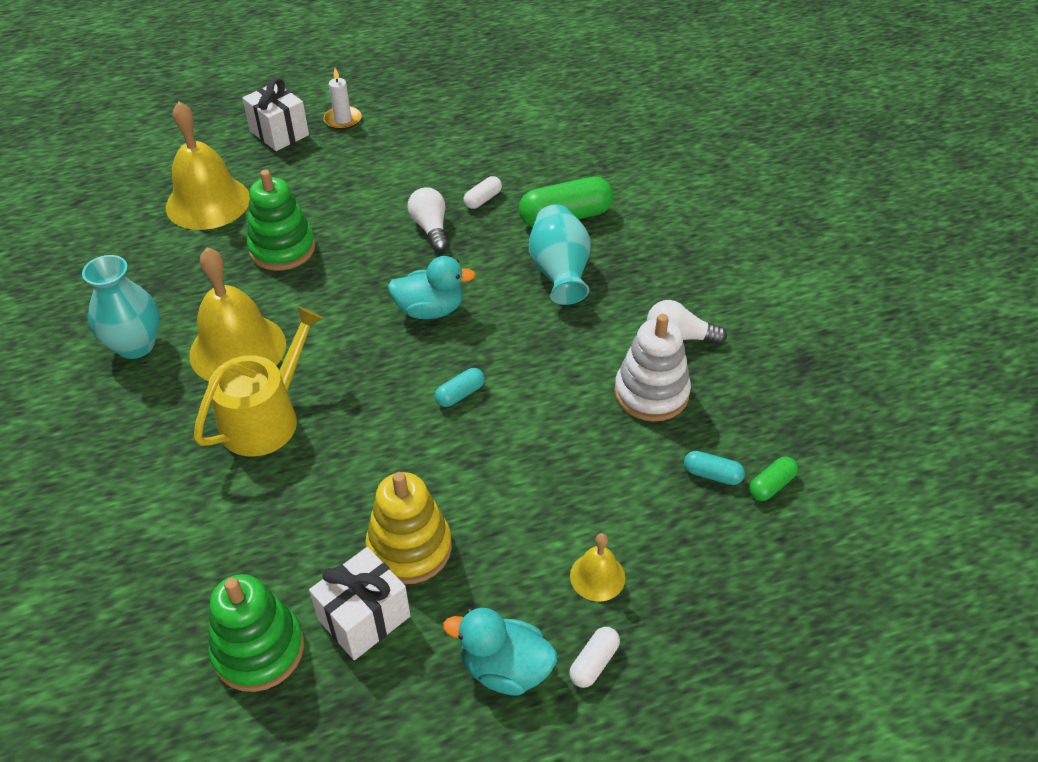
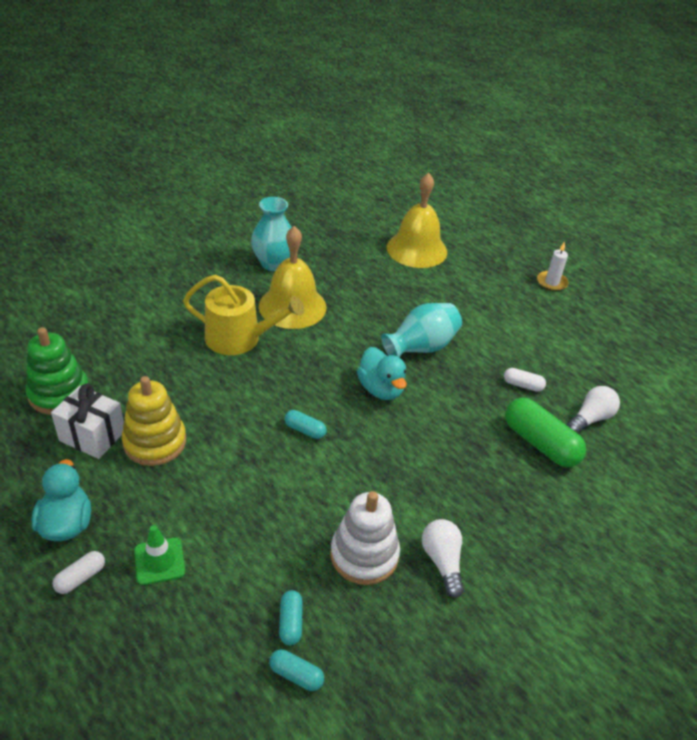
camera: 65 degrees right, 5 degrees down
white gift [242,78,309,151] -> none
green stacking toy [247,170,315,271] -> none
white light bulb [407,187,448,251] -> white light bulb moved to [567,386,620,434]
turquoise vase [529,205,590,305] -> turquoise vase moved to [381,303,462,358]
white capsule [569,627,620,688] -> white capsule turned 60 degrees counterclockwise [52,551,105,594]
yellow bell [570,533,625,602] -> green traffic cone [134,525,185,585]
green capsule [749,456,798,501] -> turquoise capsule [269,649,324,691]

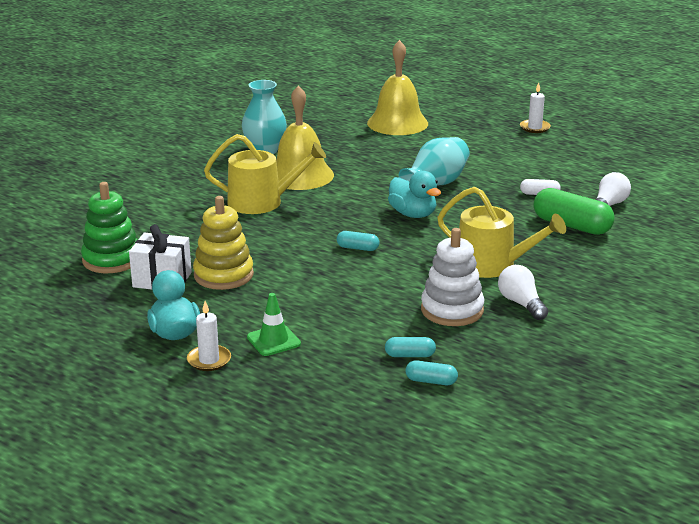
camera: 10 degrees left, 15 degrees down
white capsule [52,551,105,594] -> white candle [187,301,231,371]
turquoise capsule [279,590,303,645] -> turquoise capsule turned 75 degrees counterclockwise [385,337,436,357]
none -> yellow watering can [437,187,566,278]

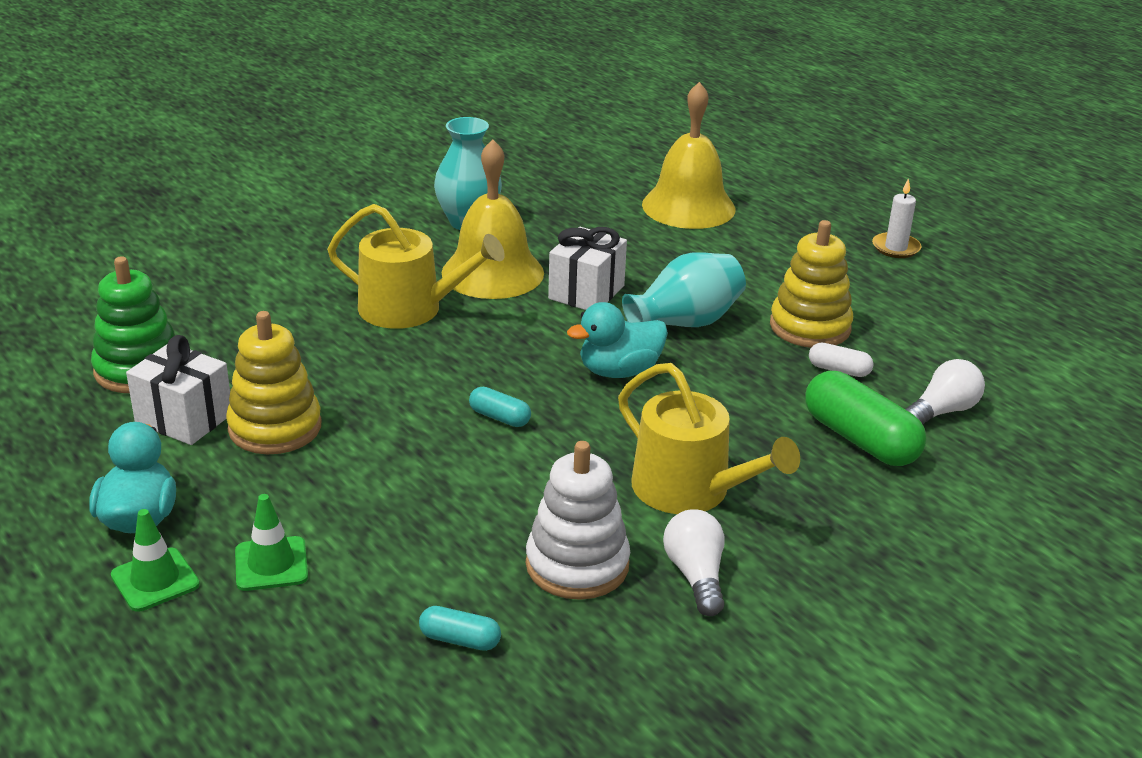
camera: 15 degrees right, 5 degrees up
white candle [187,301,231,371] -> green traffic cone [111,509,200,612]
turquoise duck [388,171,441,218] -> turquoise duck turned 90 degrees clockwise [567,302,668,378]
turquoise capsule [405,360,458,385] -> none
none -> white gift [548,227,627,310]
none -> yellow stacking toy [770,220,853,348]

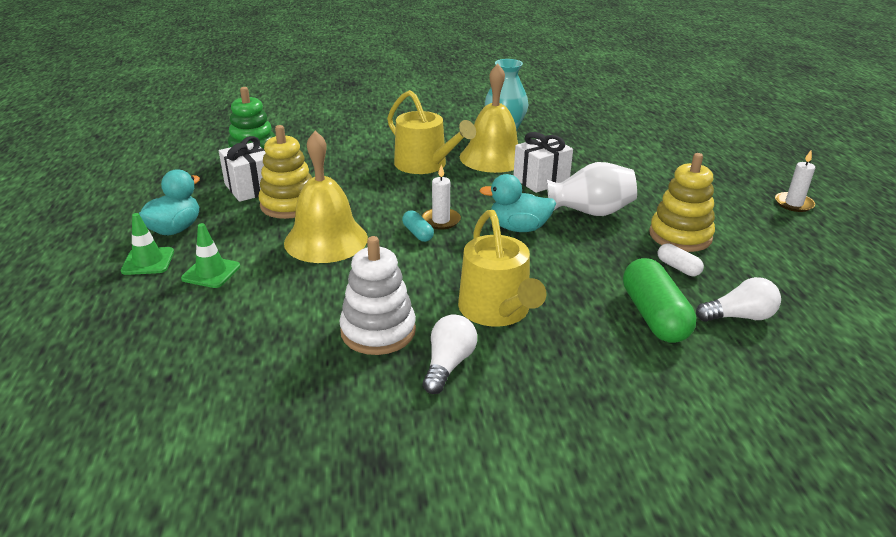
camera: 30 degrees right, 0 degrees up
turquoise capsule [419,606,501,651] -> none
turquoise vase [622,252,746,327] -> white vase [547,162,637,216]
yellow bell [642,82,736,229] -> yellow bell moved to [284,131,368,263]
none -> white candle [422,164,461,230]

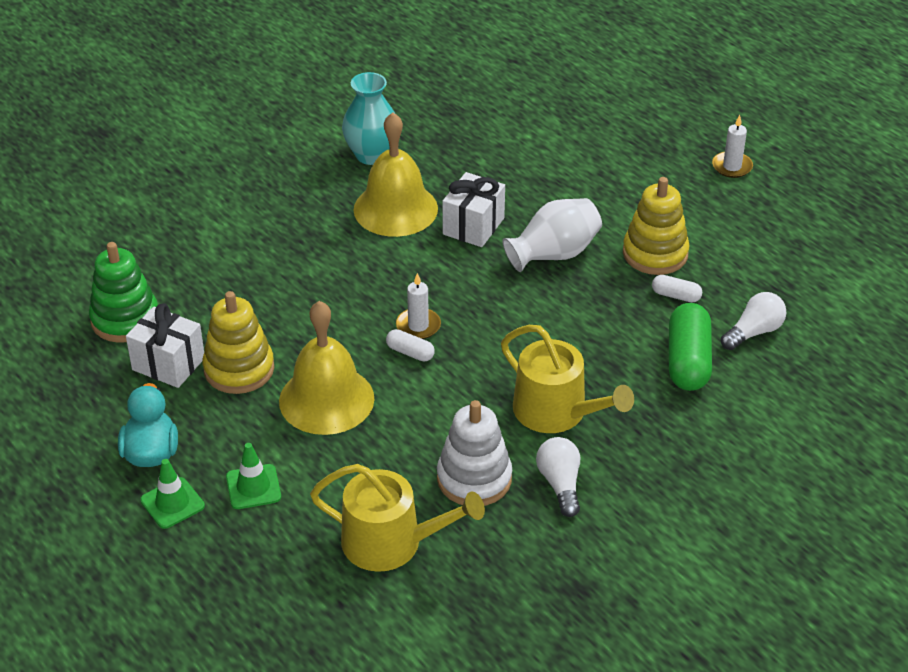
camera: 30 degrees left, 10 degrees up
yellow watering can [387,90,476,174] -> yellow watering can moved to [310,464,485,572]
turquoise capsule [402,210,434,242] -> white capsule [386,329,435,361]
turquoise duck [479,174,556,232] -> none
green capsule [623,258,696,343] -> green capsule turned 45 degrees clockwise [669,303,712,391]

